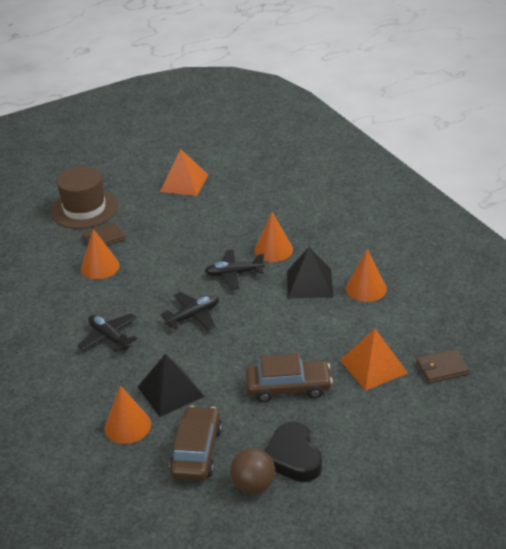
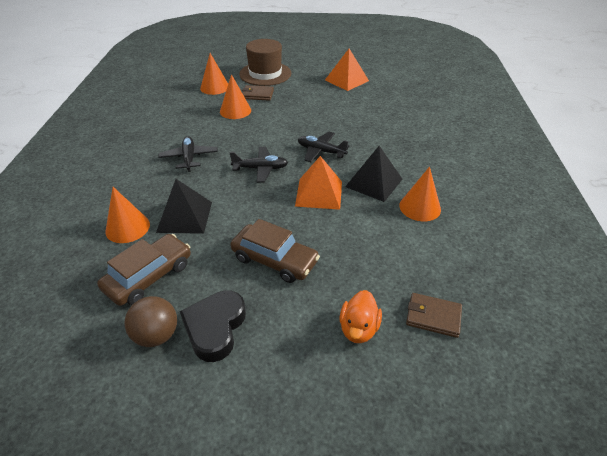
camera: 30 degrees right, 5 degrees up
orange cone [255,212,293,262] -> orange cone moved to [200,53,228,95]
orange pyramid [340,329,408,391] -> orange pyramid moved to [295,156,342,210]
none -> orange duck [340,290,382,343]

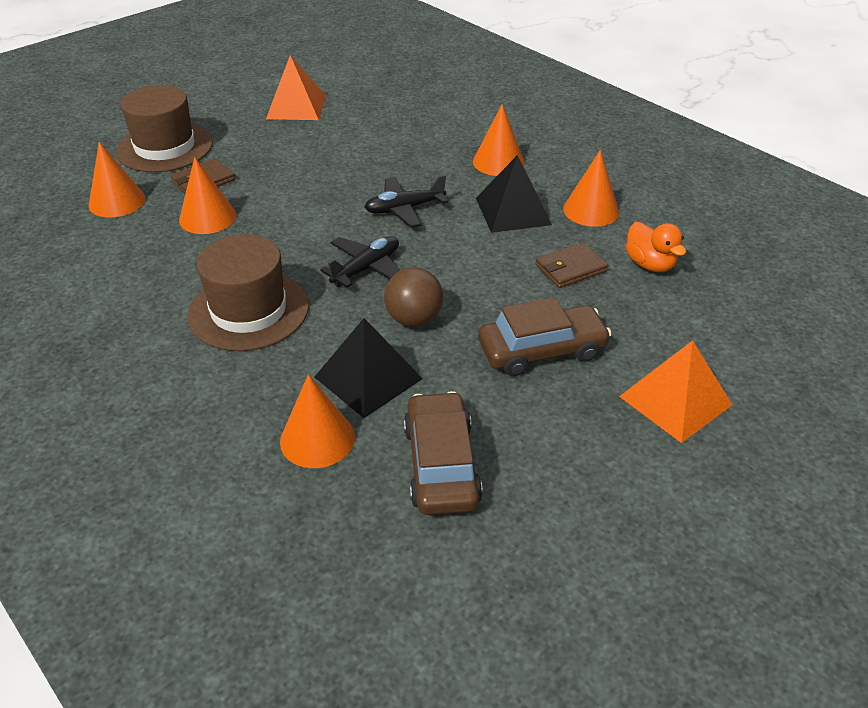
camera: 45 degrees left, 0 degrees up
brown ball [125,296,177,347] -> brown ball moved to [384,267,443,327]
black plane [158,136,218,172] -> brown hat [187,234,309,351]
black heart [180,290,246,362] -> none
orange pyramid [295,156,342,210] -> orange pyramid moved to [619,340,733,443]
orange duck [340,290,382,343] -> orange duck moved to [625,222,686,272]
brown wallet [406,293,462,338] -> brown wallet moved to [535,242,608,288]
none -> orange cone [473,104,524,176]

